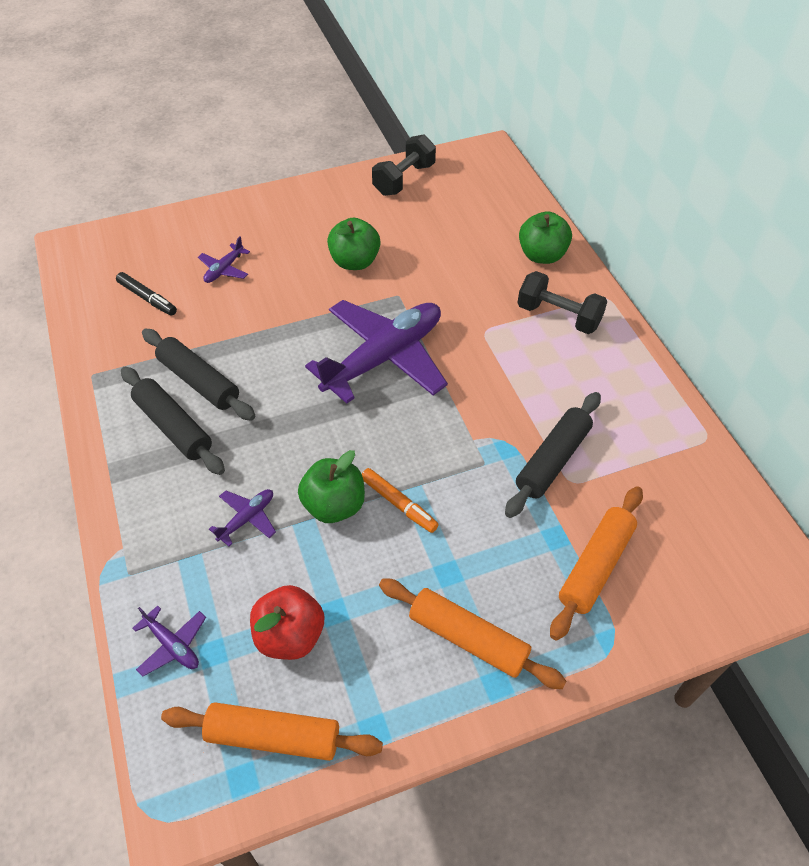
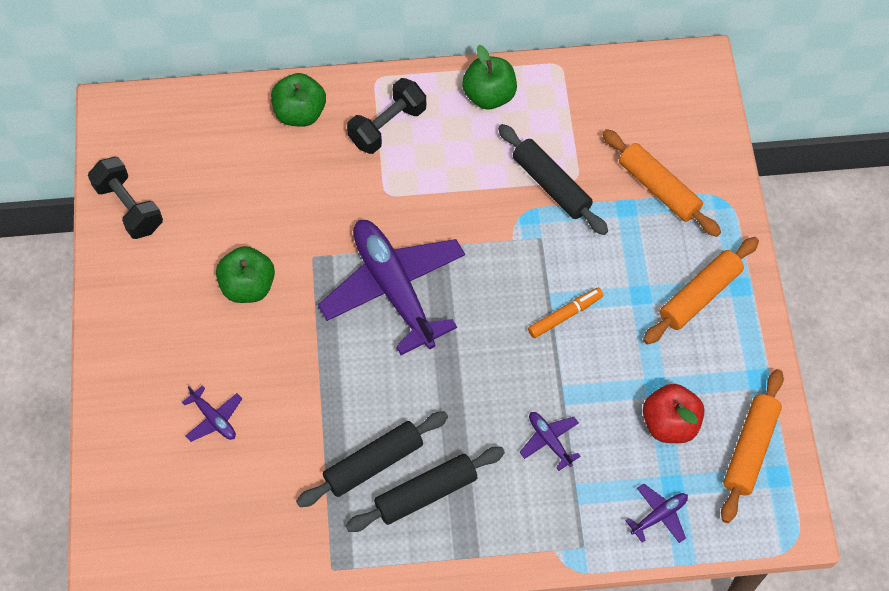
camera: 75 degrees left, 10 degrees up
black marker [116,272,177,316] -> none
green apple [298,450,365,523] -> green apple moved to [462,45,517,109]

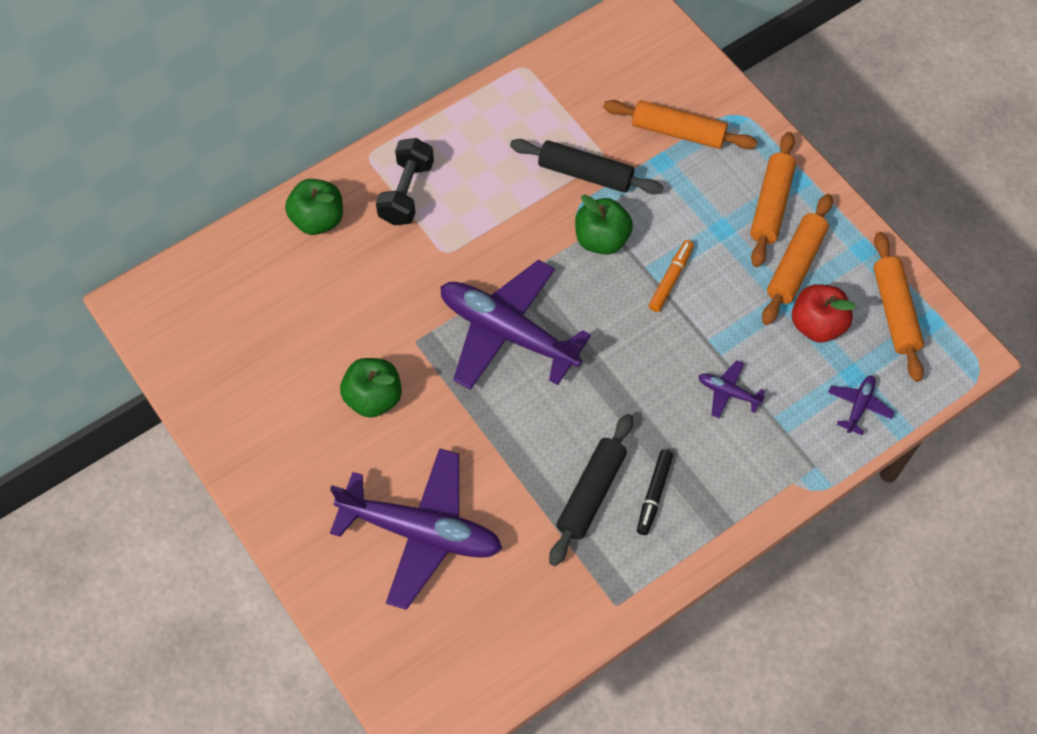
camera: 30 degrees left, 0 degrees up
black dumbbell [88,157,163,239] -> none
purple plane [182,385,242,442] -> purple plane [330,448,502,610], size x2.41
black rolling pin [346,447,505,532] -> black marker [637,449,673,535]
green apple [462,45,517,109] -> green apple moved to [575,195,633,255]
none -> orange rolling pin [762,194,833,325]

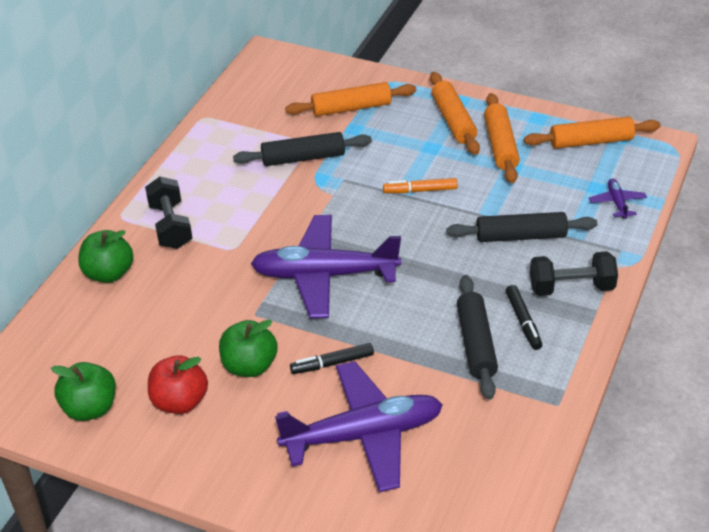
camera: 30 degrees left, 20 degrees down
green apple [575,195,633,255] -> green apple moved to [51,362,116,421]
orange marker [649,240,694,312] -> orange marker turned 90 degrees counterclockwise [383,178,458,193]
purple plane [698,360,765,418] -> black rolling pin [446,212,597,242]
red apple [792,284,856,343] -> red apple moved to [148,355,208,414]
orange rolling pin [873,232,924,382] -> orange rolling pin turned 60 degrees counterclockwise [524,117,661,149]
none -> black marker [290,343,374,374]
none -> black dumbbell [530,251,618,296]

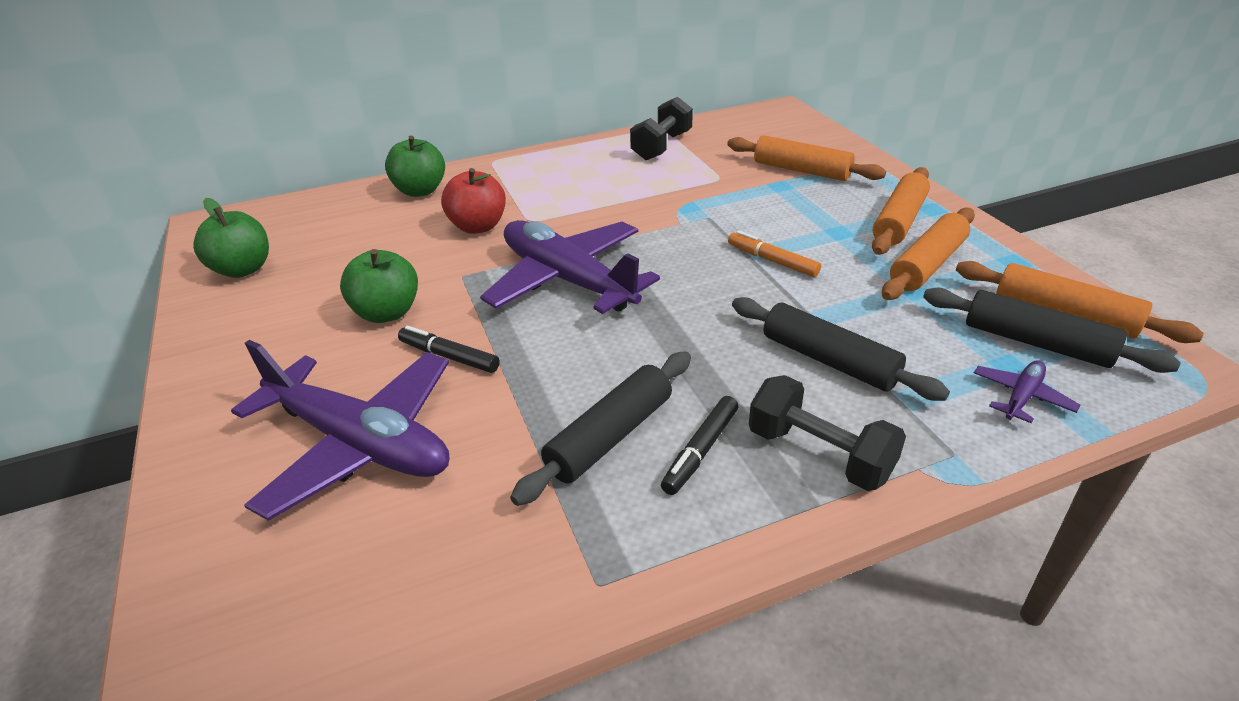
camera: 45 degrees right, 5 degrees down
black dumbbell [145,176,192,249] -> black dumbbell moved to [630,97,693,160]
red apple [148,355,208,414] -> red apple moved to [441,168,506,234]
black rolling pin [233,132,372,166] -> black rolling pin moved to [923,288,1181,373]

